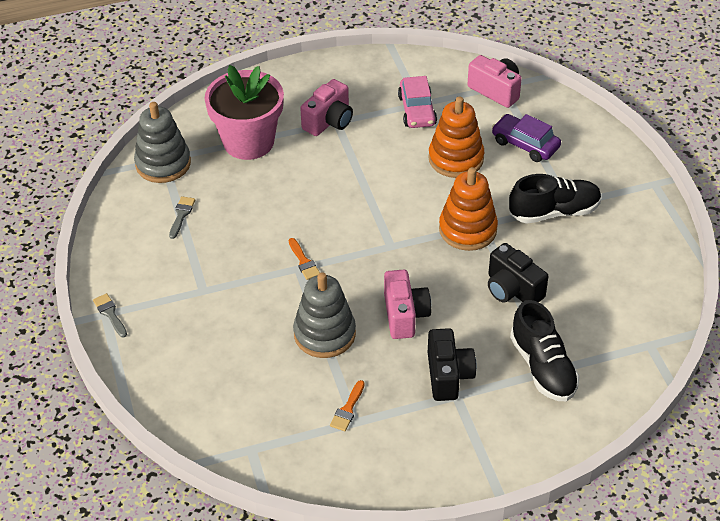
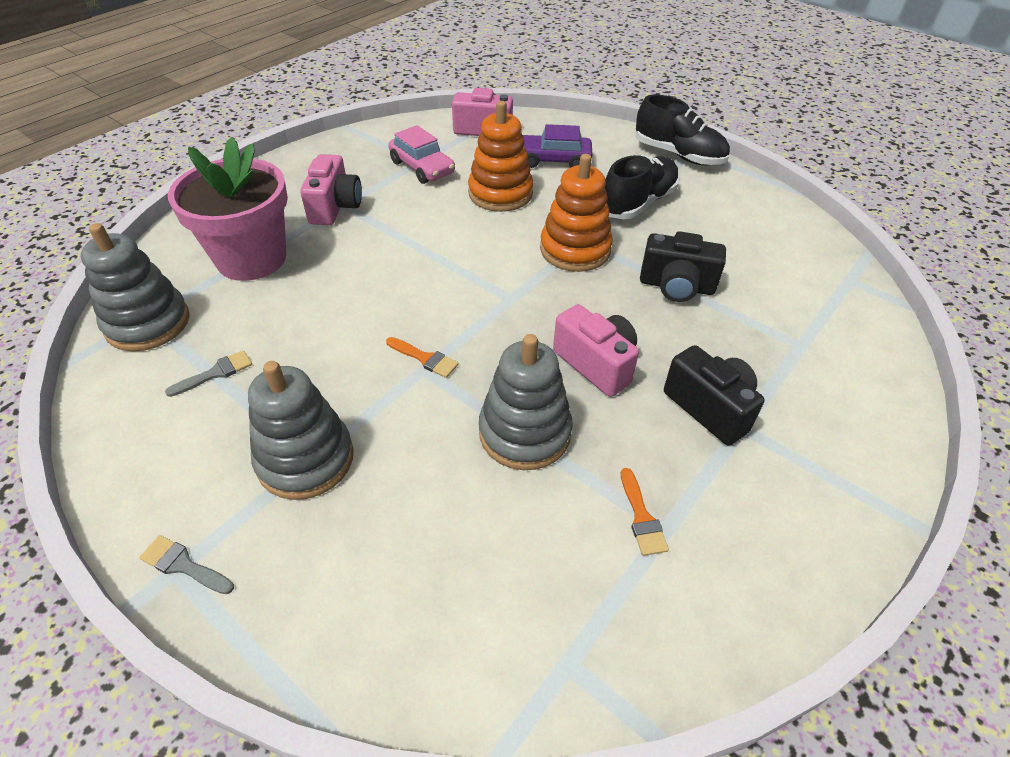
camera: 35 degrees left, 0 degrees up
grey brush [169,196,195,239] -> grey brush turned 75 degrees clockwise [165,350,252,397]
black shoe [510,300,580,401] -> black shoe moved to [636,95,730,165]
none -> grey stacking toy [248,361,354,500]

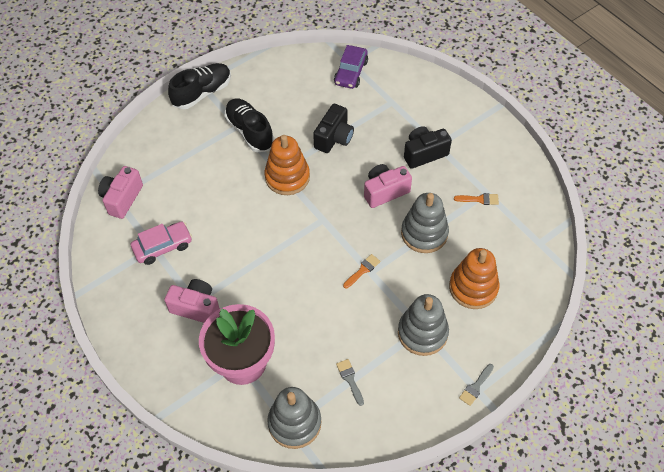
camera: 75 degrees left, 10 degrees up
orange stacking toy [468,101,533,212] -> orange stacking toy moved to [449,248,499,309]
purple car [523,124,592,168] -> purple car moved to [334,45,368,89]

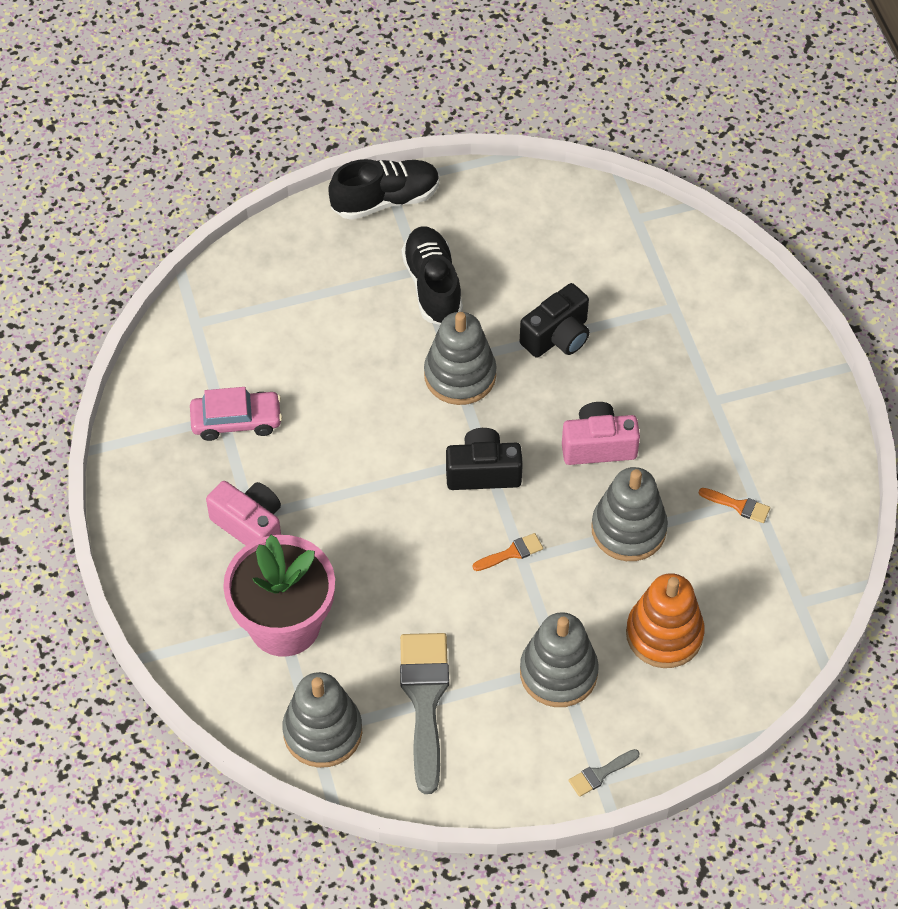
camera: 20 degrees right, 0 degrees up
pink camera [98,166,143,219] -> none
orange stacking toy [265,135,310,195] -> grey stacking toy [424,312,497,405]
purple car [334,45,368,89] -> none
grey brush [336,359,364,406] -> grey brush [400,633,449,794], size x2.26
black camera [404,126,452,169] -> black camera moved to [446,428,523,490]

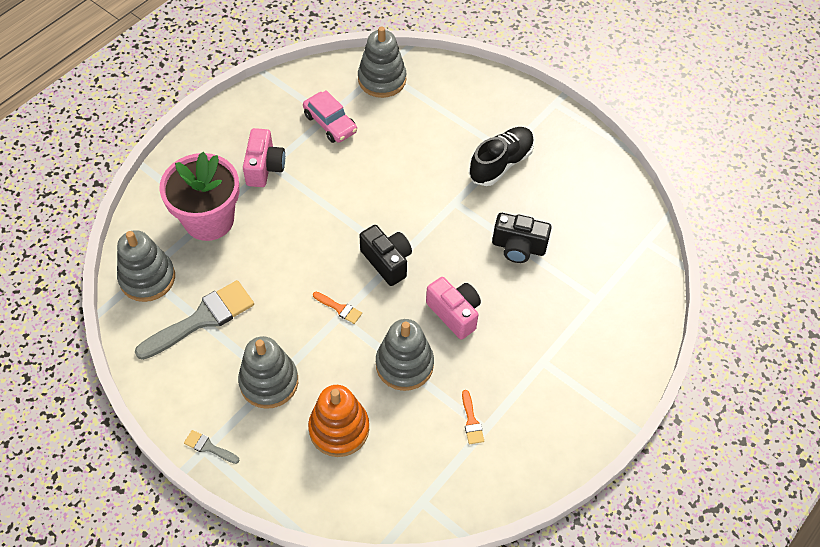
camera: 55 degrees right, 0 degrees up
black shoe [328,159,440,220] -> none
grey stacking toy [424,312,497,405] -> grey stacking toy moved to [358,26,406,98]

